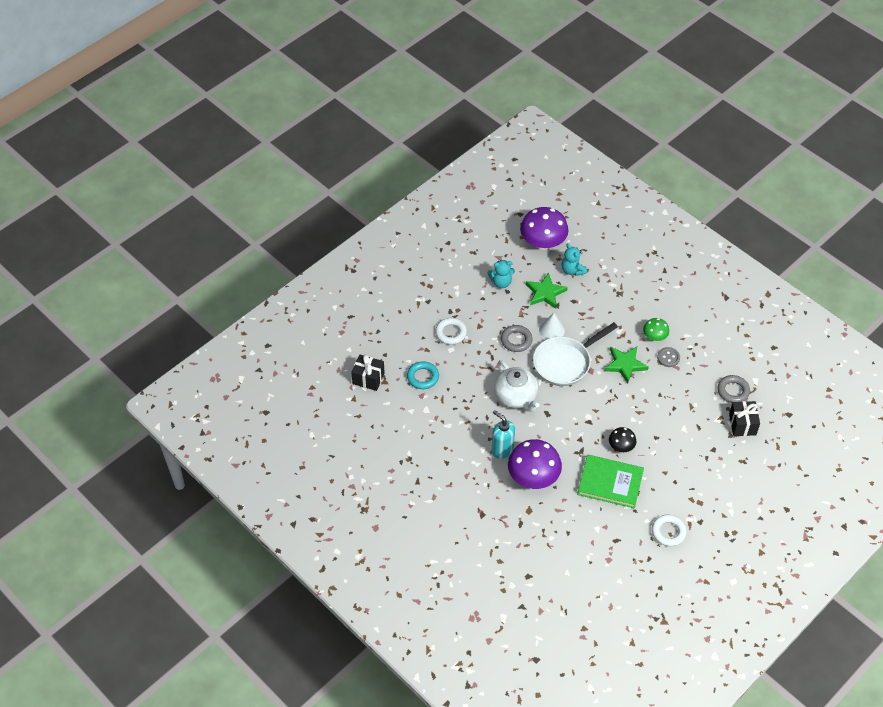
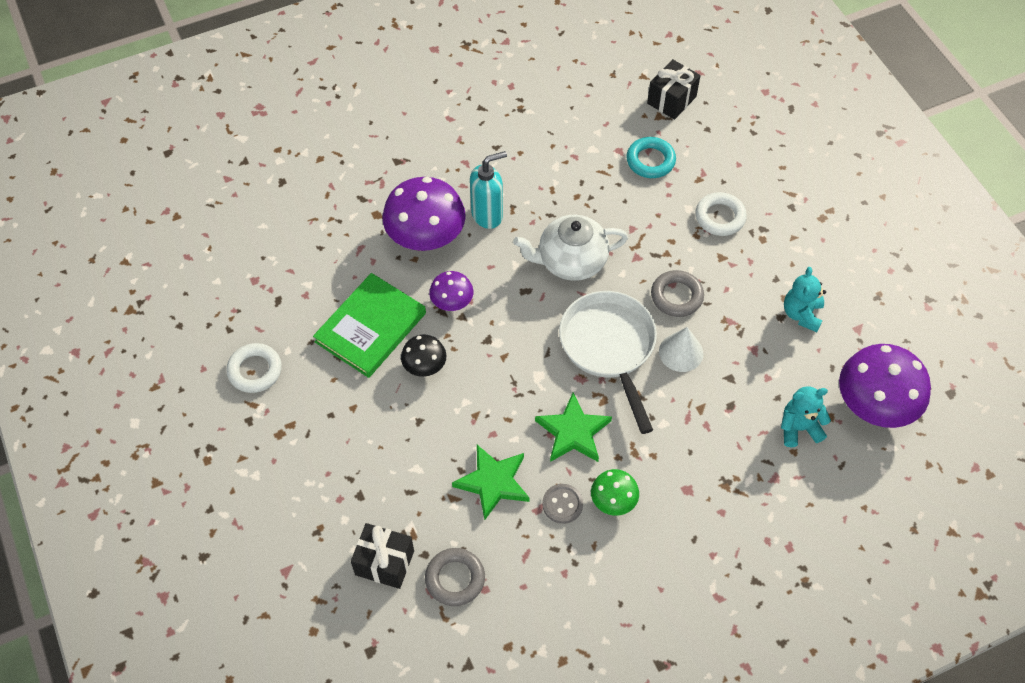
camera: 110 degrees right, 5 degrees up
green star [526,273,568,309] -> green star moved to [452,445,529,521]
none -> purple mushroom [429,271,473,311]

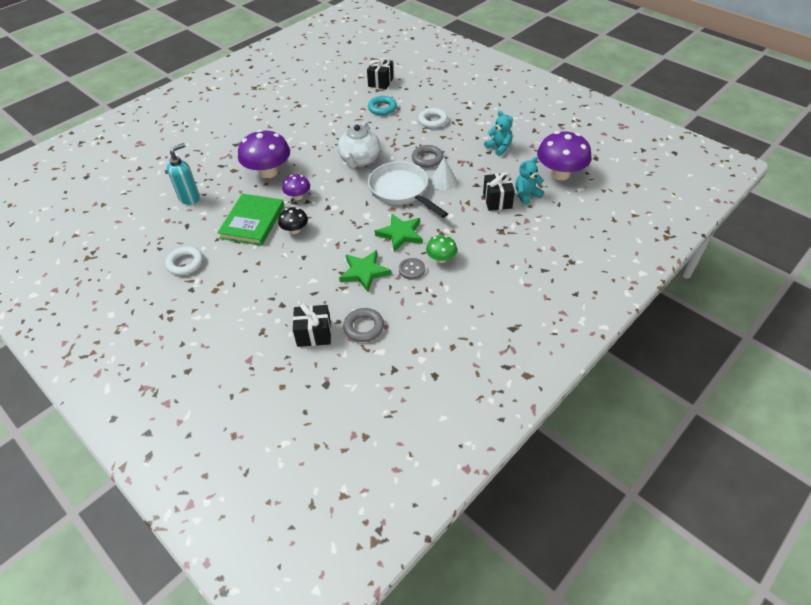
camera: 20 degrees left, 10 degrees down
turquoise soap dispenser [470,151,507,229] -> turquoise soap dispenser moved to [167,143,200,205]
white teapot [513,215,628,281] -> white teapot turned 45 degrees counterclockwise [337,122,381,168]
turquoise teddy bear [784,267,826,332] -> turquoise teddy bear turned 150 degrees clockwise [484,110,513,156]
none -> black gift [483,172,515,211]

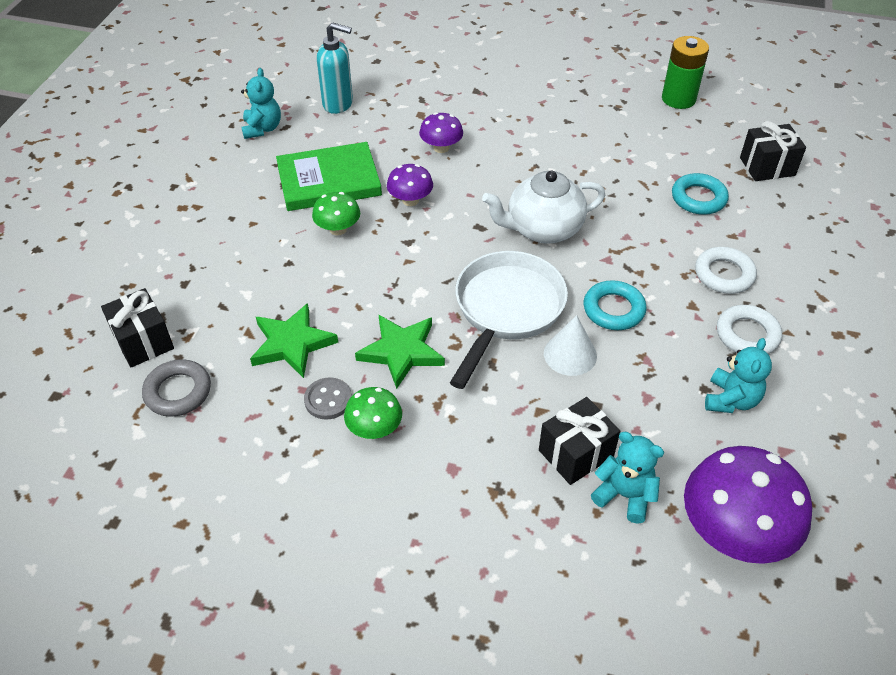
camera: 60 degrees right, 0 degrees up
white ring [165,246,203,275] -> white ring moved to [717,305,782,354]
purple mushroom [238,130,290,178] -> purple mushroom [419,112,463,153], size x0.52
black mushroom [278,207,308,234] -> green mushroom [312,192,360,235]
grey ring [412,145,444,167] -> turquoise ring [584,280,647,330]
none -> turquoise teddy bear [241,68,281,139]
none -> green battery [662,36,709,109]

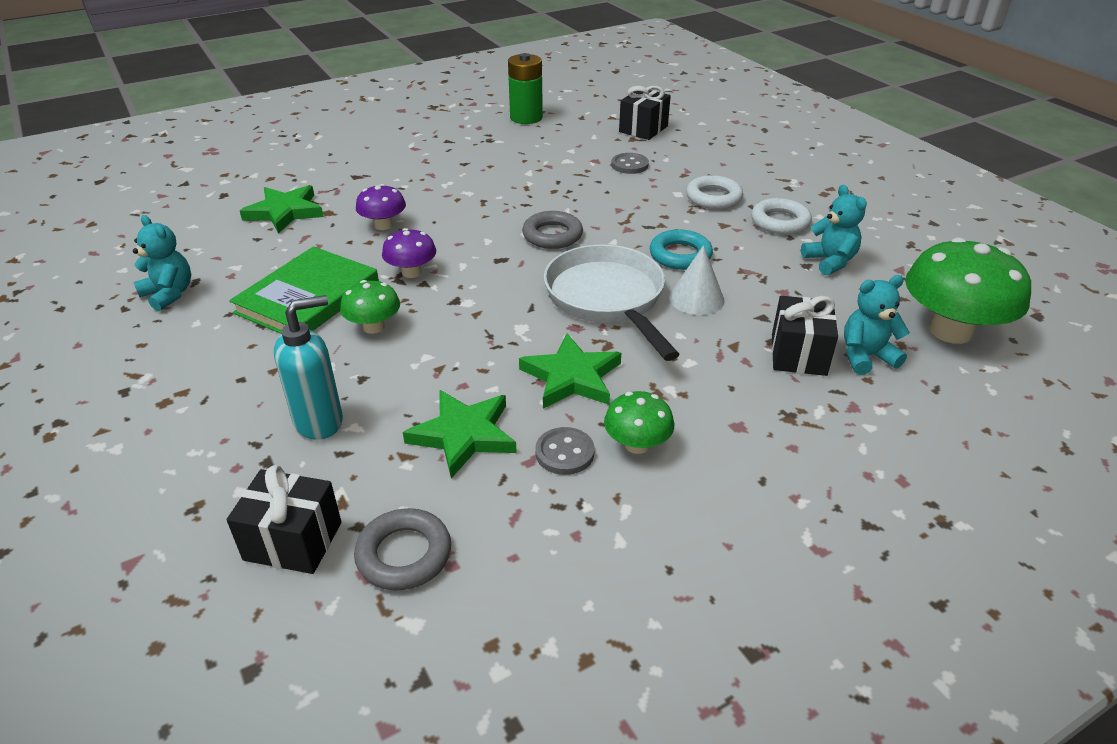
camera: 45 degrees left, 10 degrees down
turquoise soap dispenser [317,22,353,114] -> turquoise soap dispenser moved to [274,295,343,440]
white teapot [482,171,605,243] -> grey ring [522,211,583,249]
turquoise ring [672,173,729,215] -> grey button [611,153,649,174]
purple mushroom [684,446,812,564] -> green mushroom [905,237,1031,344]
none -> green star [240,185,324,234]

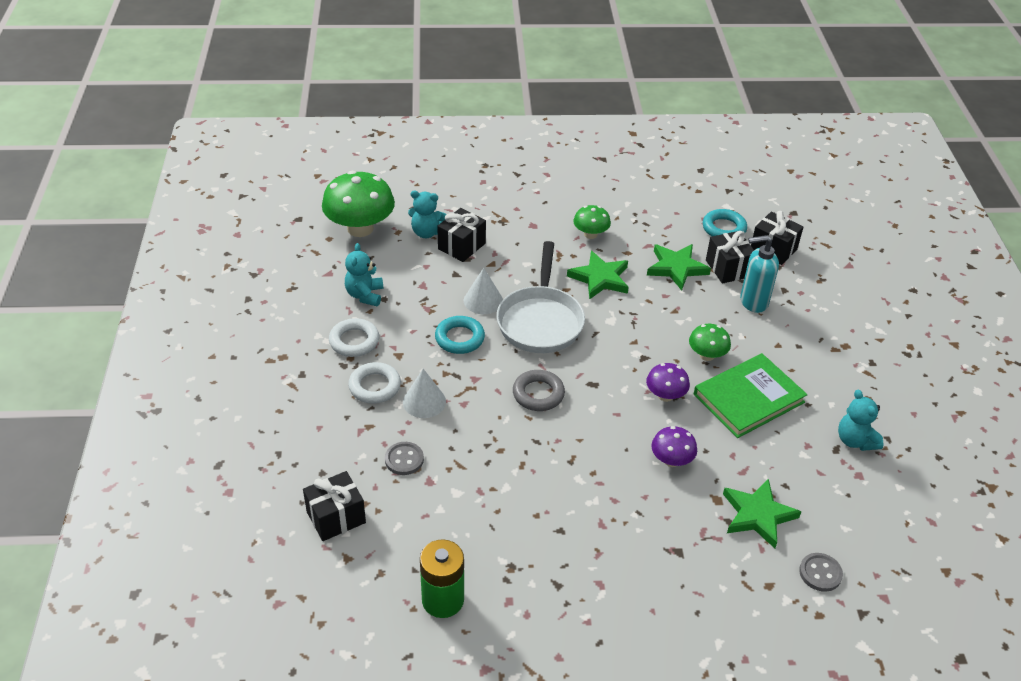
camera: 155 degrees left, 5 degrees up
grey ring [354,508,451,591] -> turquoise ring [703,209,747,236]
grey button [535,427,594,475] -> grey button moved to [799,553,843,592]
none -> white cone [403,369,446,418]
none -> black gift [706,231,754,283]

